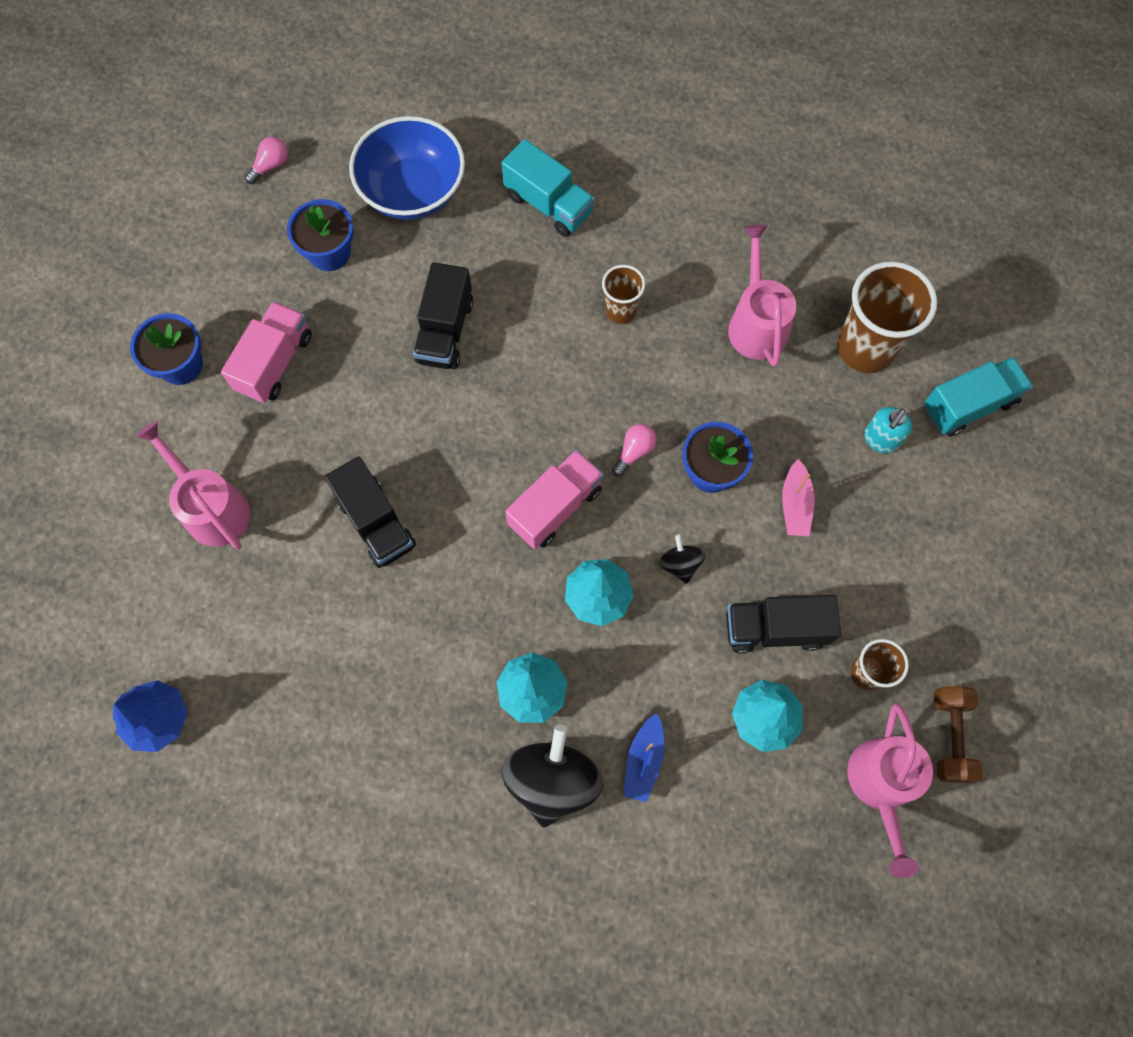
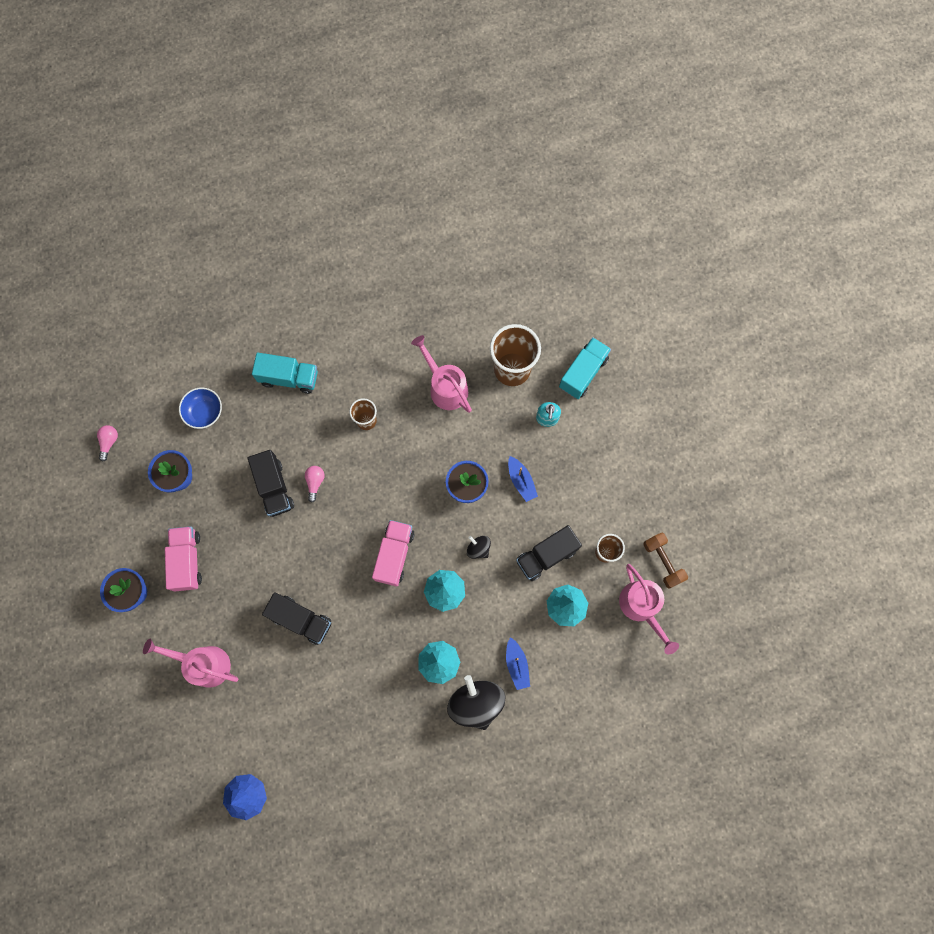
camera: 30 degrees left, 5 degrees up
blue bowl [349,116,465,220] -> blue bowl [179,387,222,429], size x0.58
pink light bulb [612,424,656,477] -> pink light bulb moved to [305,466,324,503]
pink boat [782,459,815,536] -> blue boat [508,456,538,502]

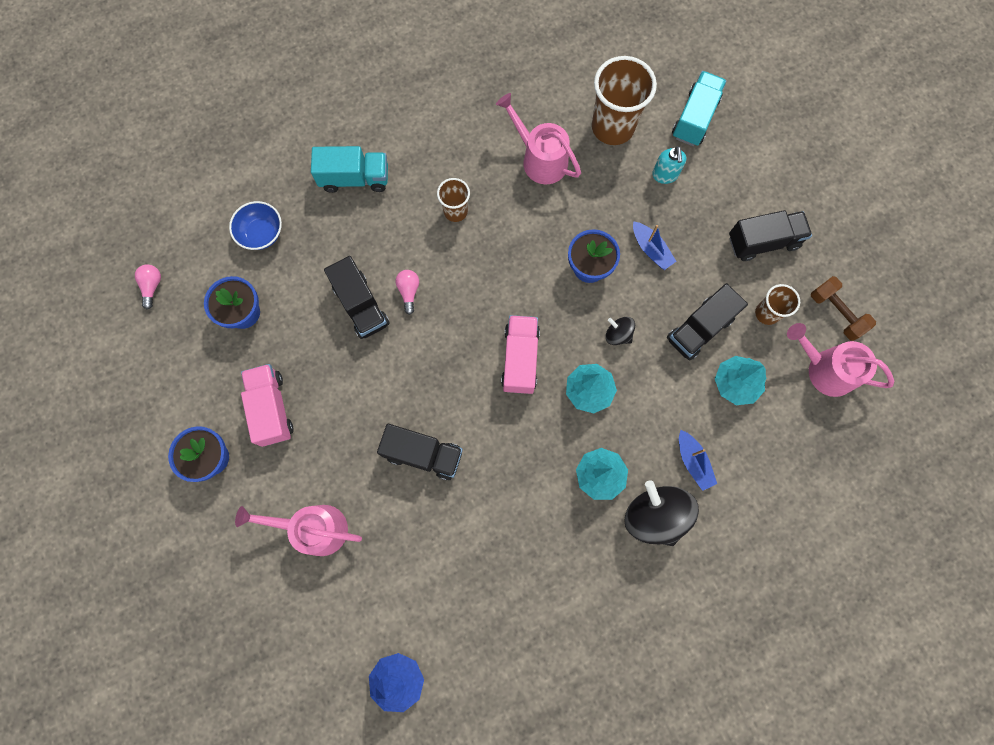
camera: 10 degrees left, 0 degrees up
pink watering can [619,564,679,654] -> pink watering can turned 150 degrees clockwise [787,323,894,397]
none -> black truck [729,210,812,261]

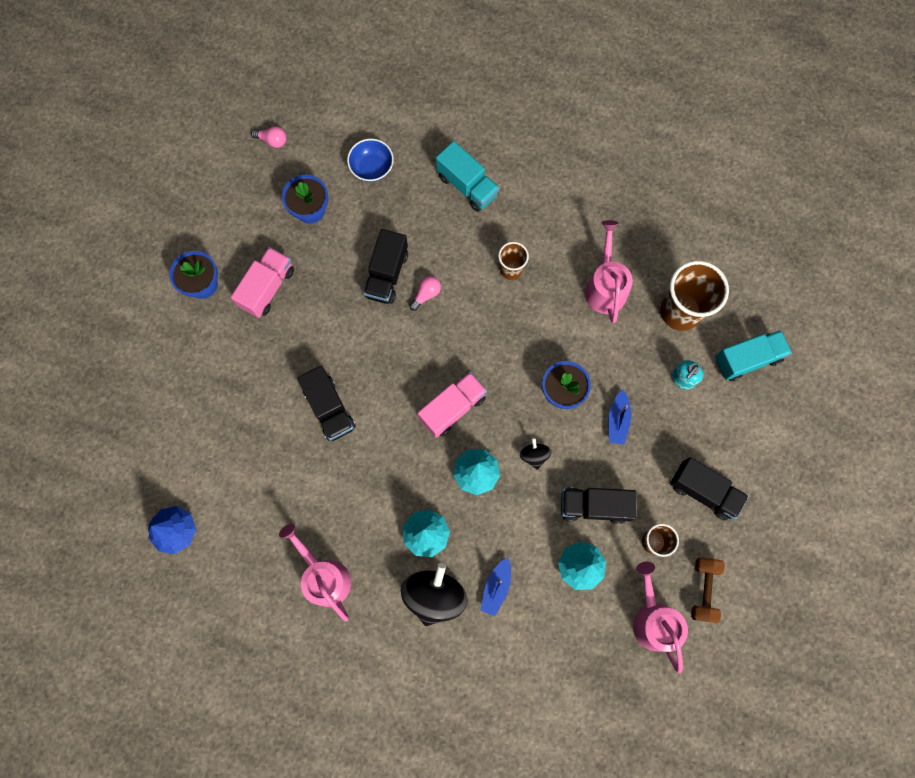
camera: 45 degrees right, 0 degrees up
pink light bulb [135,264,161,309] -> pink light bulb turned 60 degrees clockwise [251,126,287,148]
pink watering can [235,505,362,556] -> pink watering can moved to [279,524,351,622]

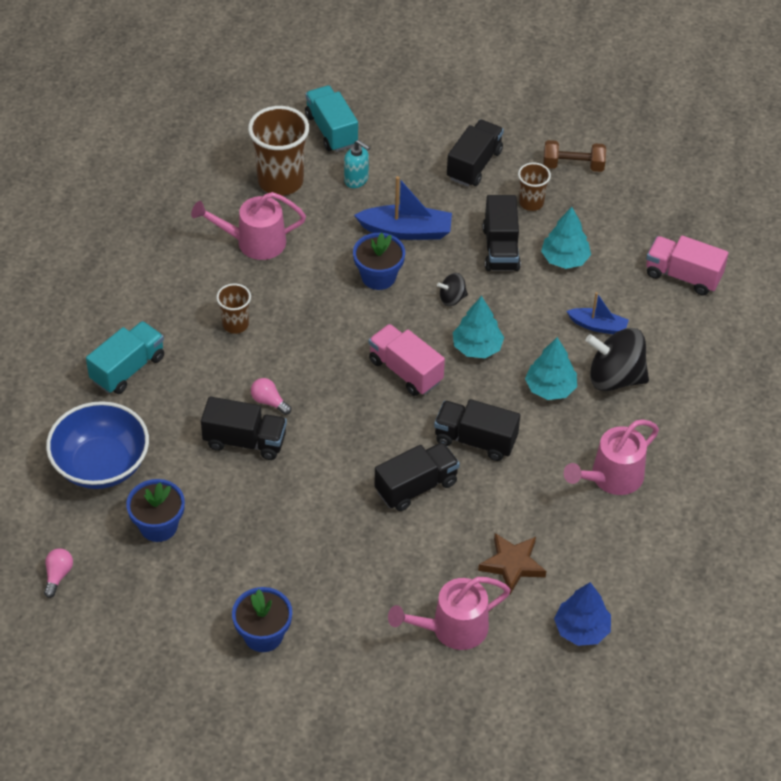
camera: 95 degrees left, 25 degrees down
pink truck [231,247,294,318] -> pink truck moved to [646,236,728,296]
blue bowl [347,139,394,182] -> blue bowl [46,401,149,489], size x1.74
blue boat [608,390,631,445] -> blue boat [354,176,452,240], size x1.62
pink watering can [633,562,688,674] -> pink watering can moved to [388,577,510,650]
none -> black truck [434,399,520,461]
none -> brown star [478,533,546,594]

